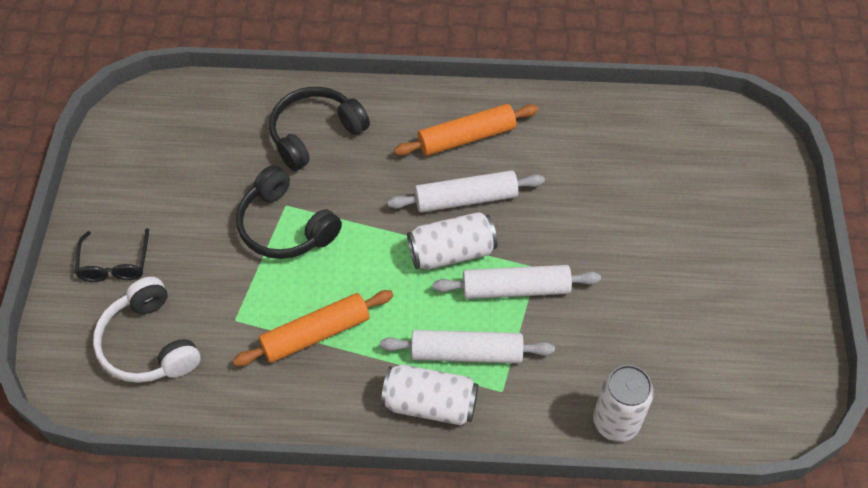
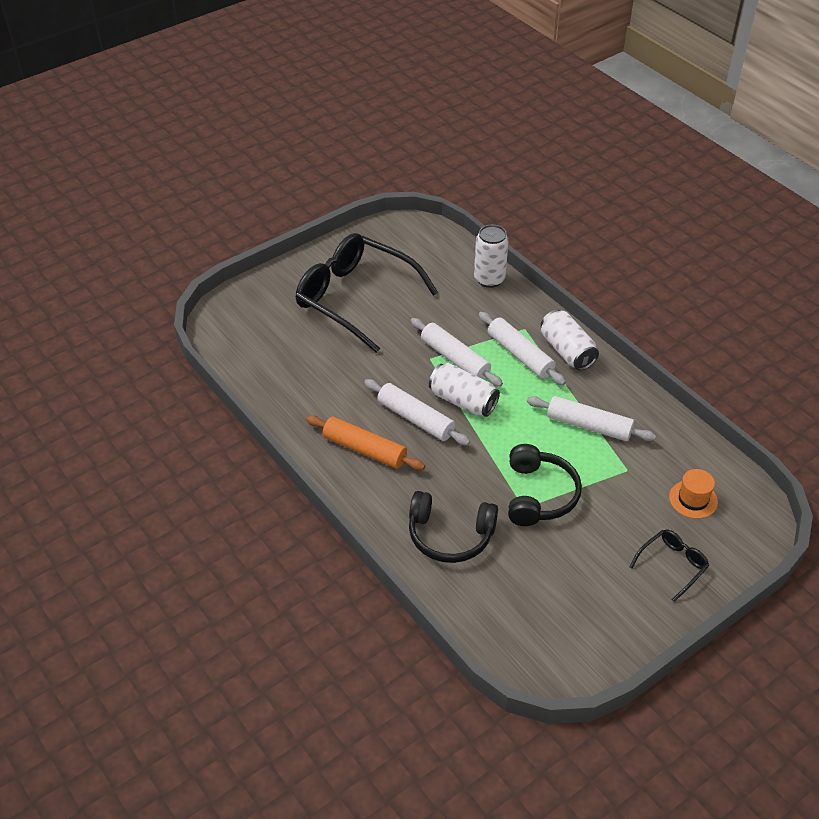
camera: 130 degrees left, 10 degrees down
white headphones [93,277,200,383] -> orange hat [669,469,718,519]
orange rolling pin [233,290,394,366] -> white rolling pin [527,396,656,441]
none -> black glasses [296,233,438,353]

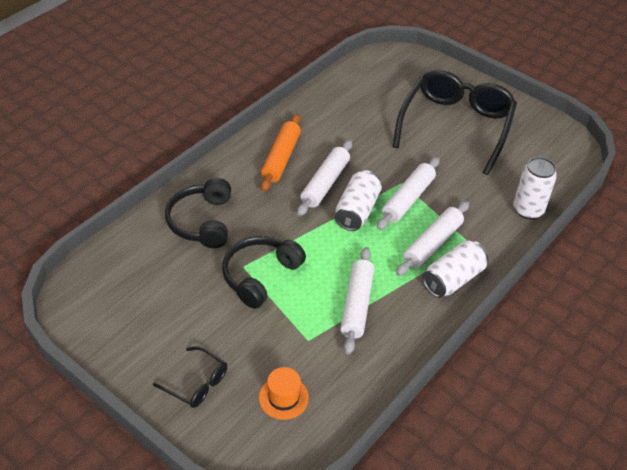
camera: 75 degrees right, 0 degrees up
black headphones [508,444,582,526] -> black headphones turned 135 degrees clockwise [222,236,306,309]

